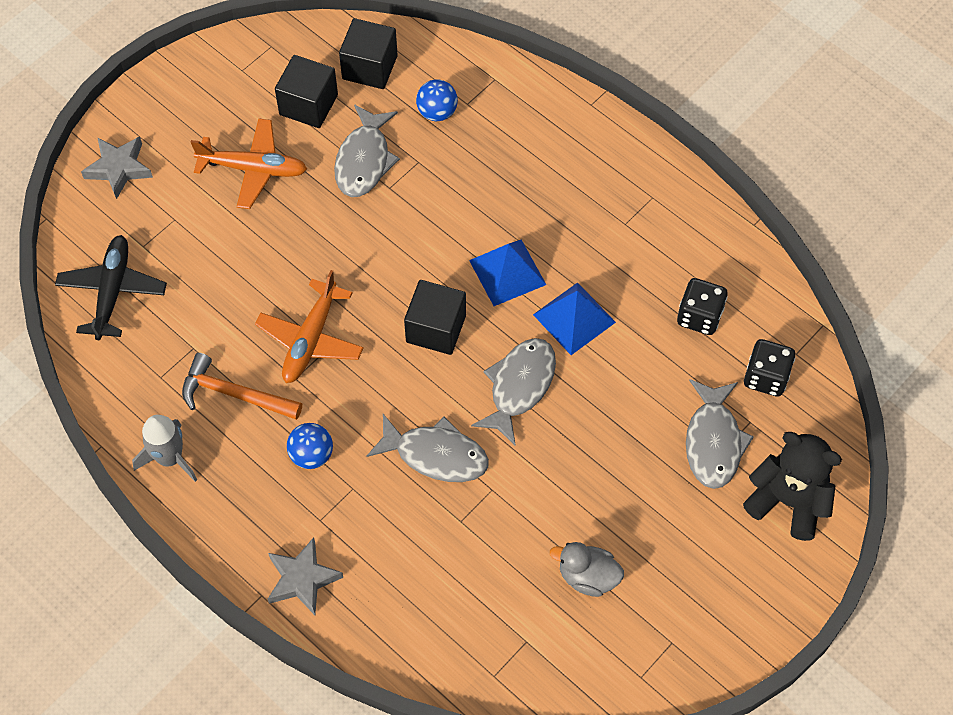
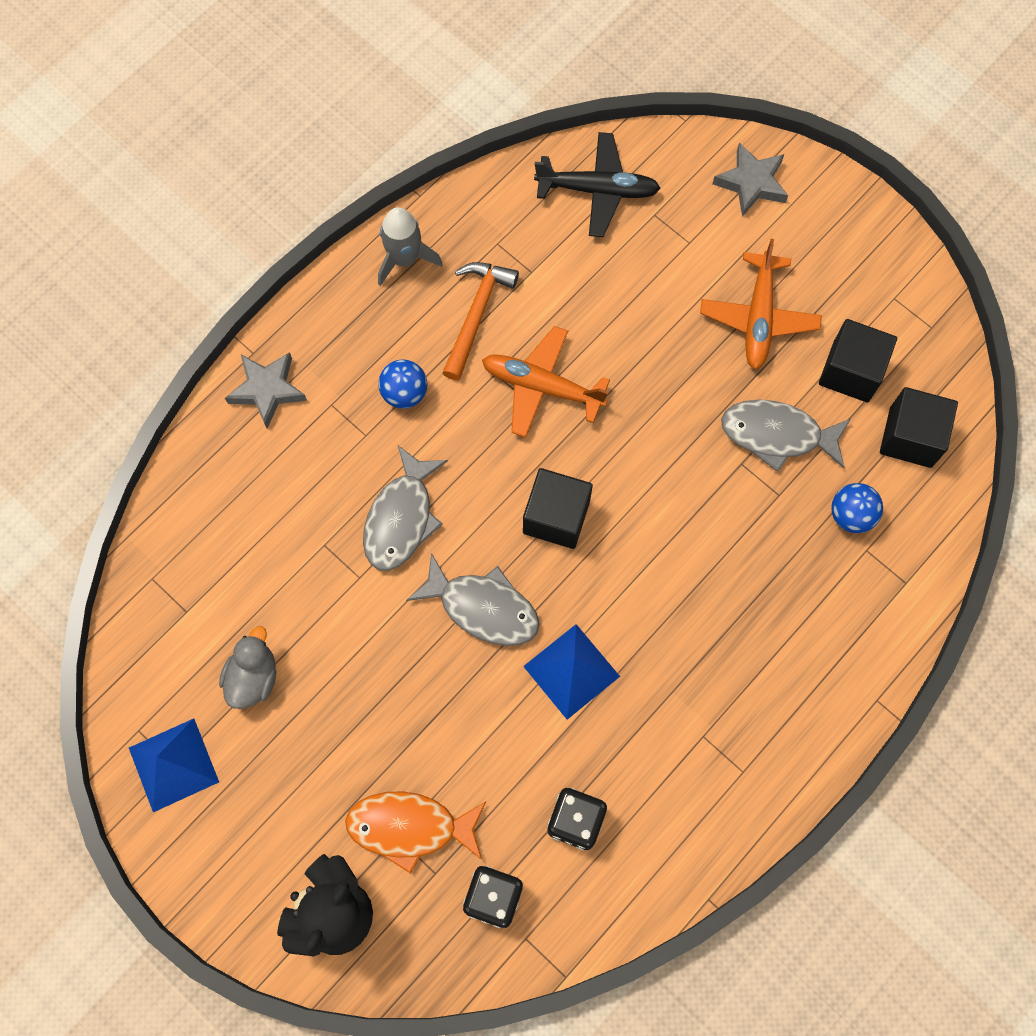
camera: 90 degrees right, 10 degrees up
blue pyramid [469,240,546,306] -> blue pyramid moved to [129,719,219,812]
grey fish [686,379,754,489] -> orange fish [345,791,486,874]

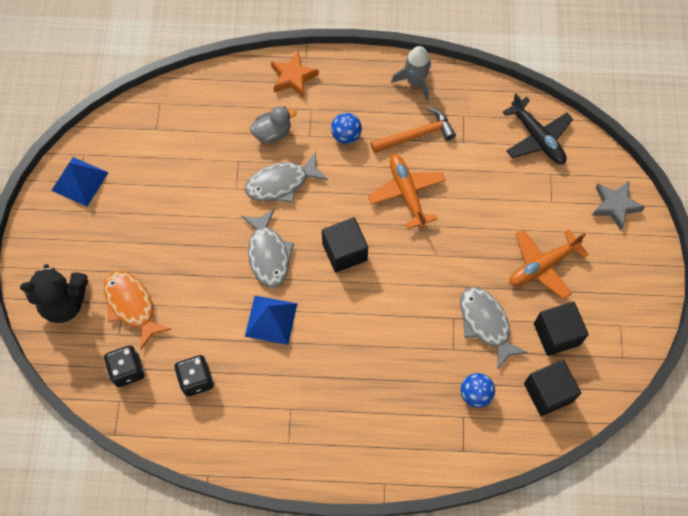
camera: 50 degrees right, 5 degrees down
grey duck [219,626,276,709] -> grey duck moved to [250,106,297,144]
grey star [225,352,307,429] -> orange star [271,51,319,98]

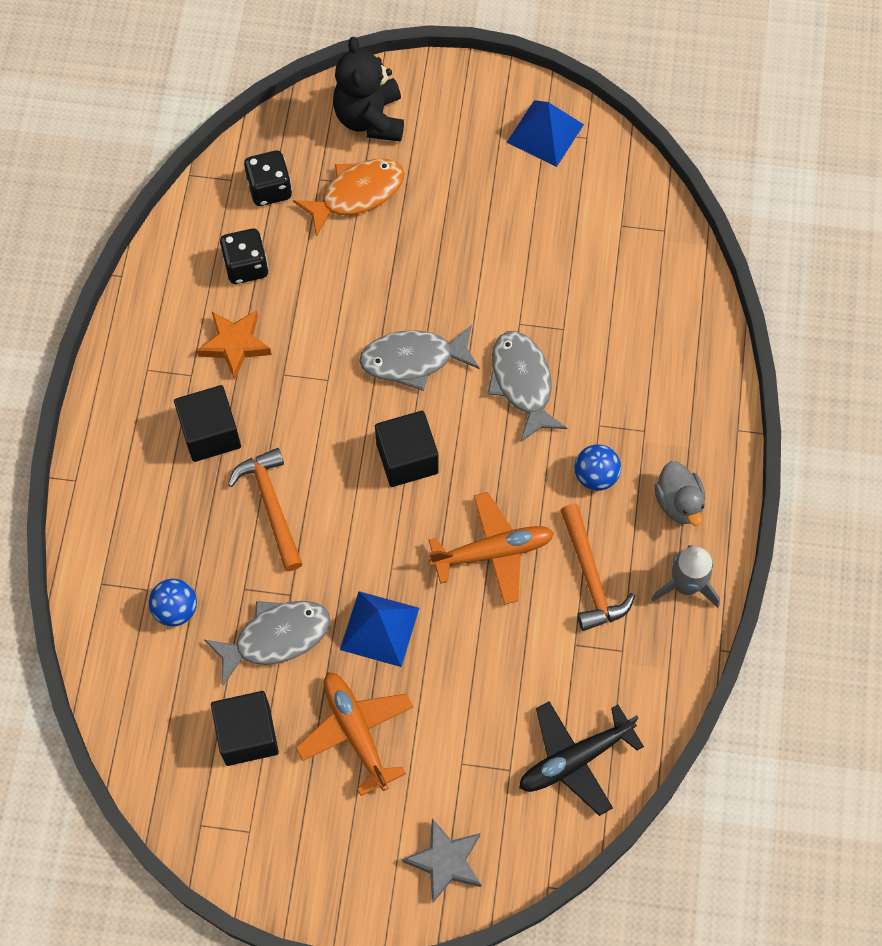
camera: 95 degrees right, 0 degrees up
blue pyramid [245,296,298,345] -> blue pyramid moved to [340,591,419,667]
grey duck [250,106,297,144] -> grey duck moved to [654,461,705,526]
orange star [271,51,319,98] -> orange star moved to [196,310,272,380]
black cube [524,360,581,416] -> black cube moved to [174,385,241,462]
none -> orange hammer [228,448,302,571]

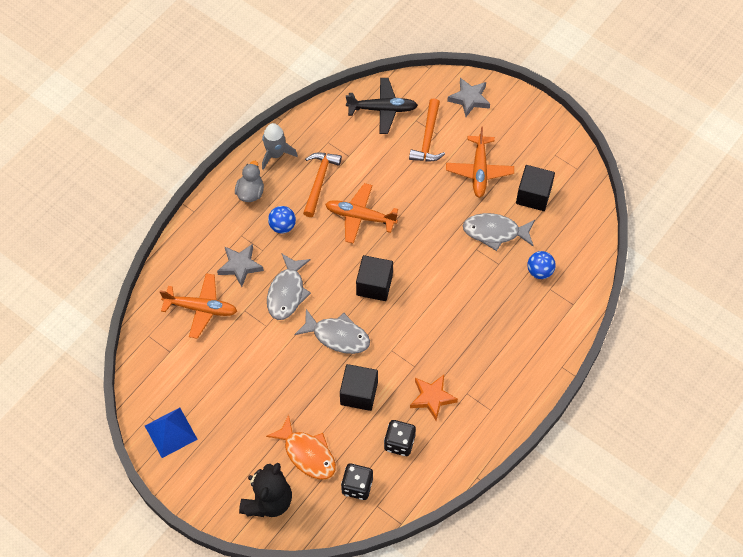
camera: 150 degrees left, 5 degrees down
black cube [174,385,241,462] -> black cube moved to [340,364,378,411]
orange hammer [228,448,302,571] -> orange hammer moved to [409,98,445,161]
orange fish [293,159,405,237] -> orange fish turned 135 degrees counterclockwise [266,415,336,480]
blue pyramid [340,591,419,667] -> none
none -> orange plane [160,273,237,339]
none -> grey star [217,244,264,287]

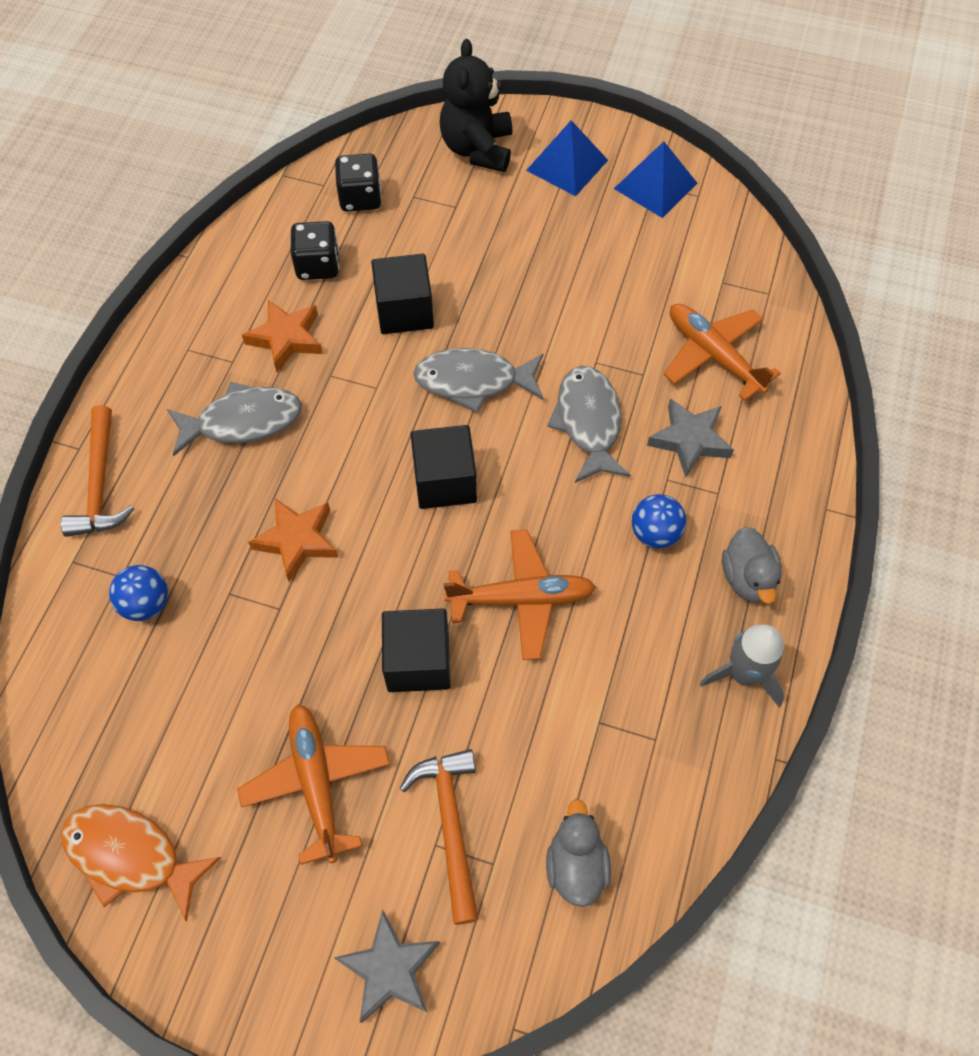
camera: 160 degrees right, 0 degrees up
orange plane [160,273,237,339] -> orange plane turned 60 degrees clockwise [664,304,781,401]
orange fish [266,415,336,480] -> orange fish moved to [61,804,221,922]
orange hammer [303,152,342,217] -> orange hammer moved to [61,405,135,537]
black plane [346,78,418,134] -> grey duck [546,799,611,907]
grey fish [463,213,535,251] -> grey fish moved to [167,382,302,456]
black cube [516,165,555,211] -> black cube moved to [382,609,451,692]
none -> orange star [248,498,339,582]
none -> blue pyramid [526,120,608,196]

